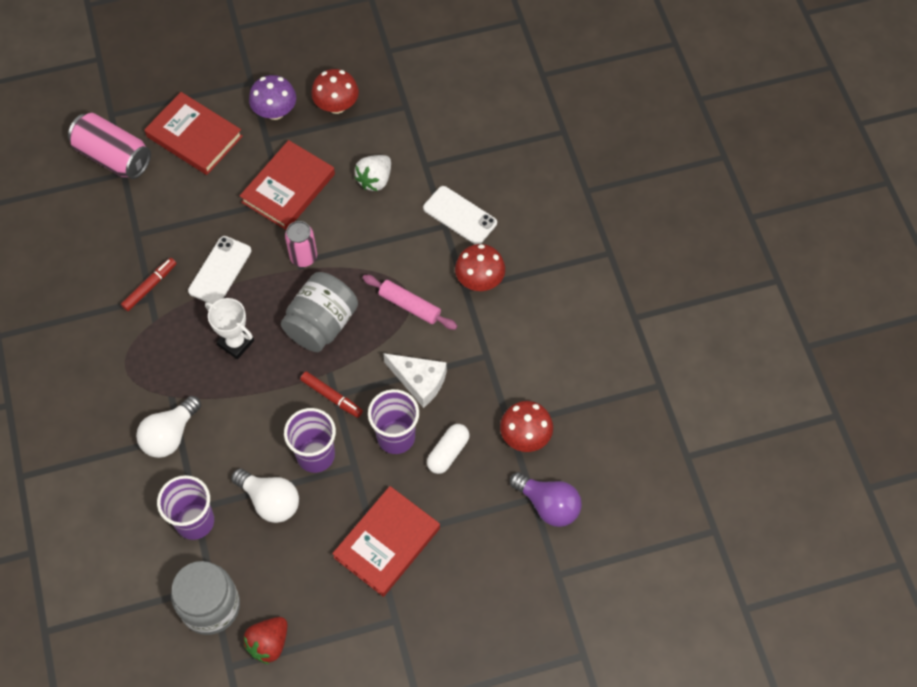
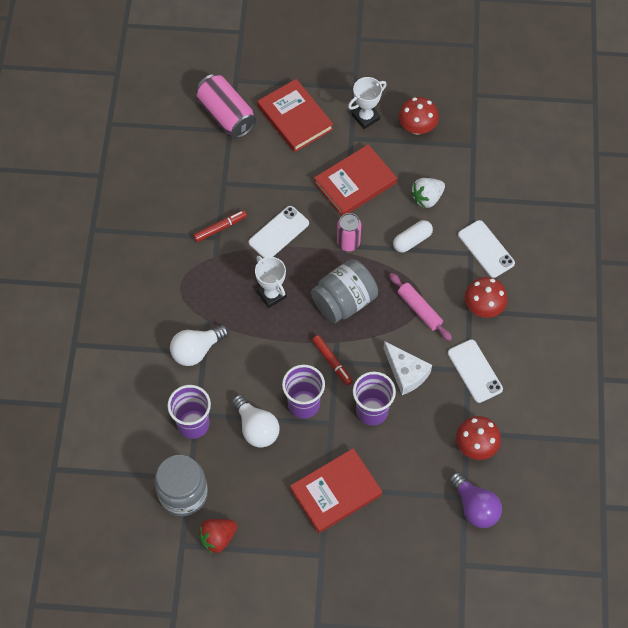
camera: 20 degrees right, 0 degrees up
purple mushroom [249,75,296,120] -> white trophy [348,77,387,129]
white capsule [427,424,470,474] -> white capsule moved to [393,220,433,253]
none -> white phone [448,339,503,403]

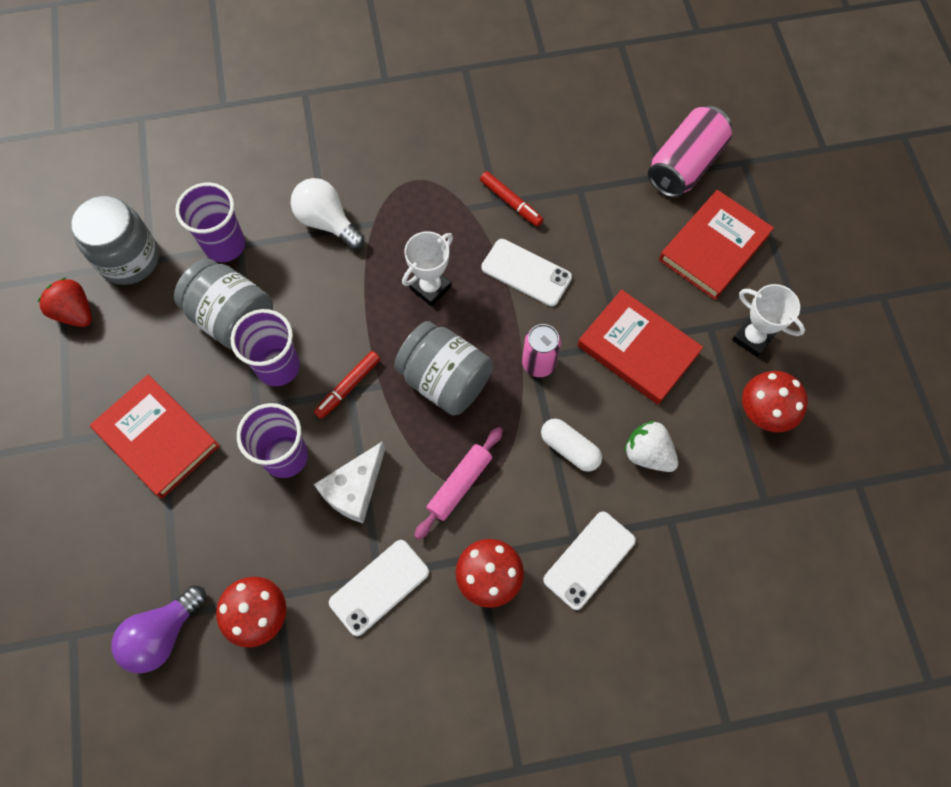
camera: 75 degrees right, 5 degrees up
white light bulb [232,394,280,448] -> grey jar [174,259,273,350]

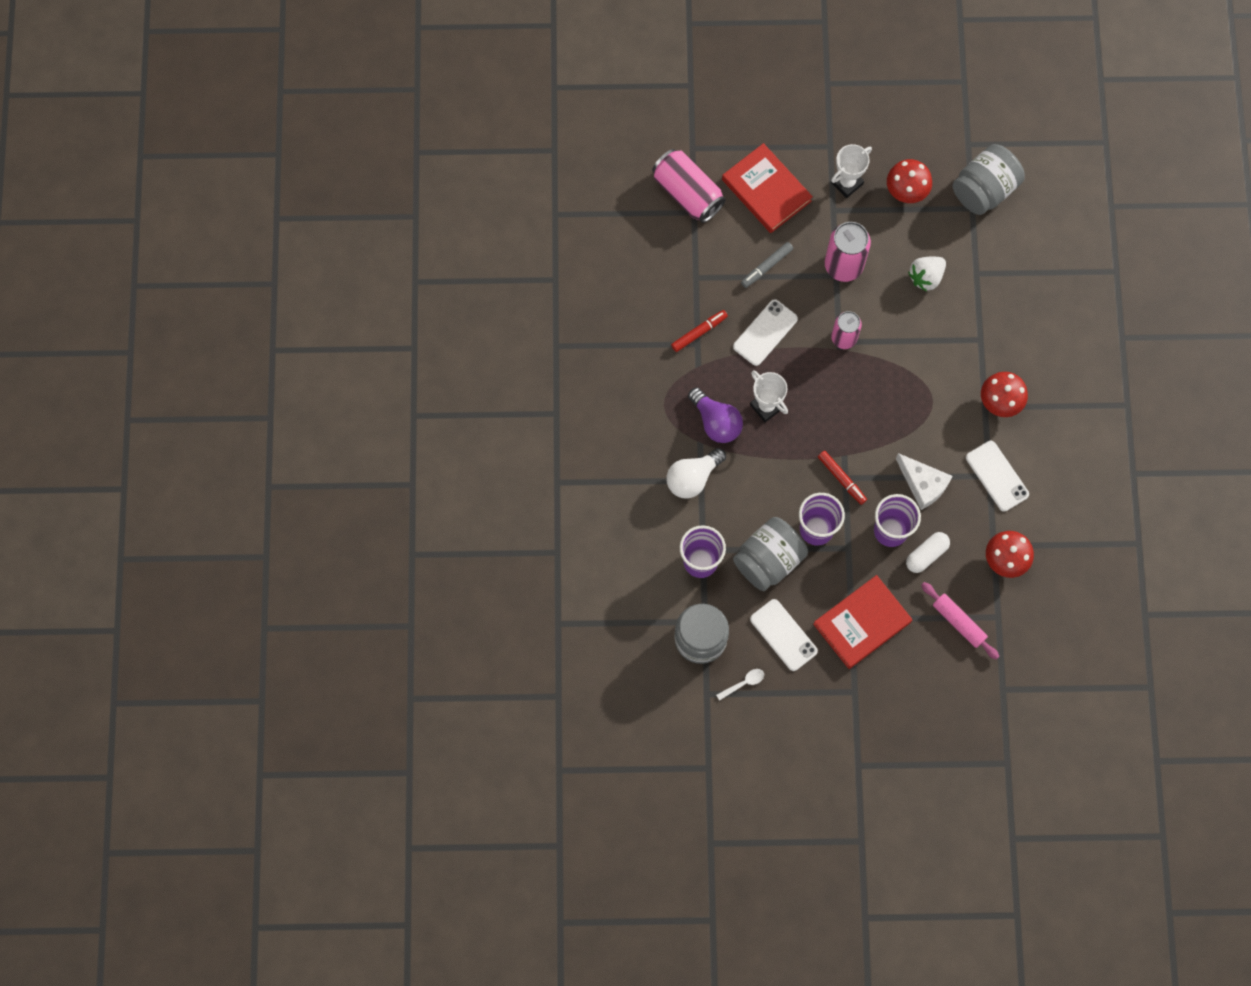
camera: 80 degrees left, 5 degrees up
red strawberry [38,277,92,327] -> white spoon [716,669,764,701]
purple light bulb [111,585,206,673] -> purple light bulb moved to [688,388,743,443]
grey jar [394,321,493,415] -> grey jar moved to [953,144,1025,215]
pink rolling pin [414,427,503,540] -> pink rolling pin moved to [921,582,999,660]
white capsule [541,419,602,472] -> white capsule moved to [906,532,950,573]
white phone [543,511,636,610] -> white phone moved to [750,599,818,671]
red book [577,290,703,405] -> pink can [825,222,871,282]
none -> grey marker [741,242,793,288]

